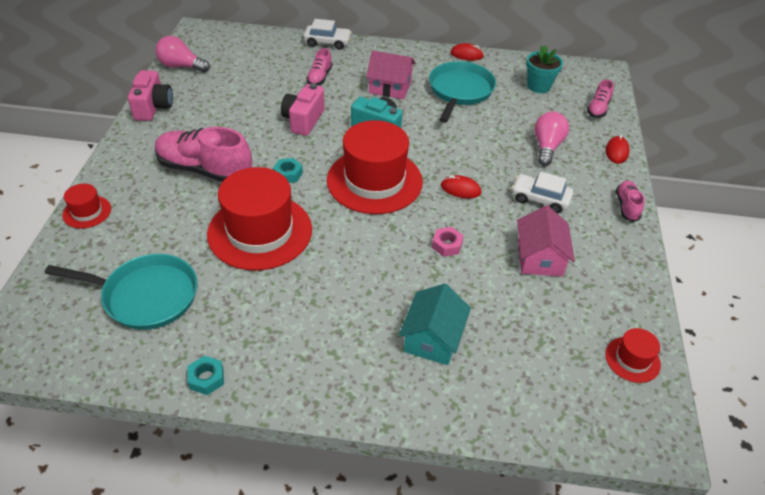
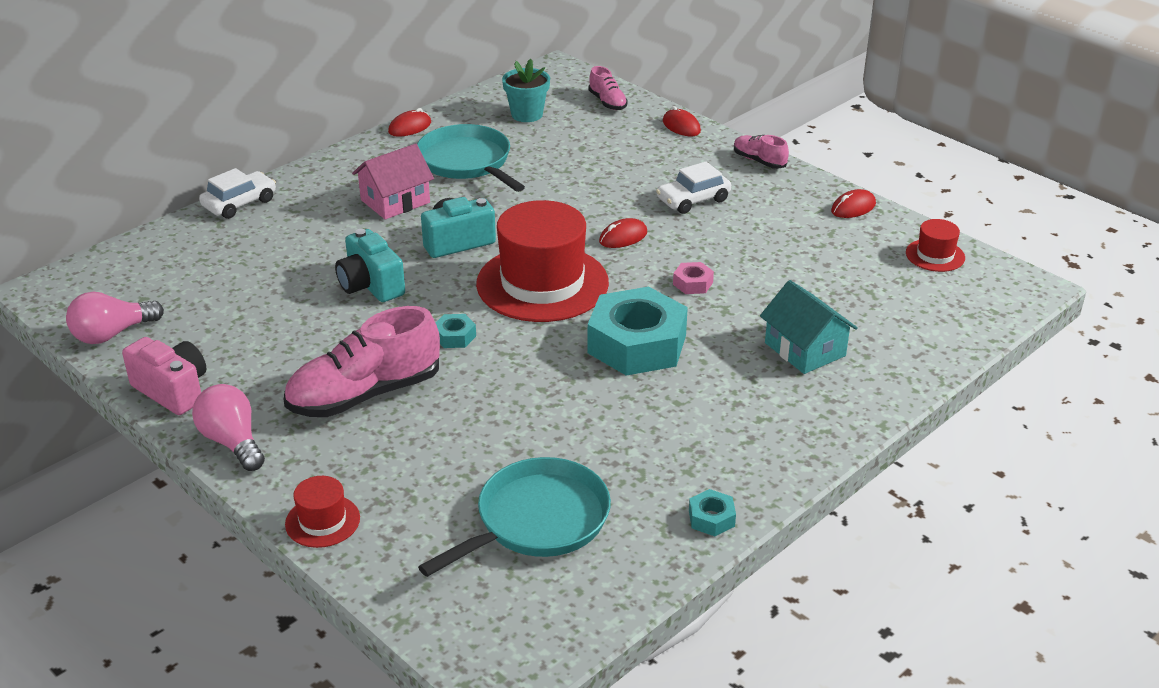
camera: 50 degrees left, 10 degrees down
red hat [207,167,312,270] -> none
pink camera [281,83,325,136] -> turquoise camera [335,229,405,302]
pink shoe [306,48,332,85] -> none
pink house [517,205,575,276] -> none
pink light bulb [534,112,569,166] -> pink light bulb moved to [192,384,265,471]
none -> turquoise nut [588,287,688,376]
none -> red mouse [831,189,876,218]

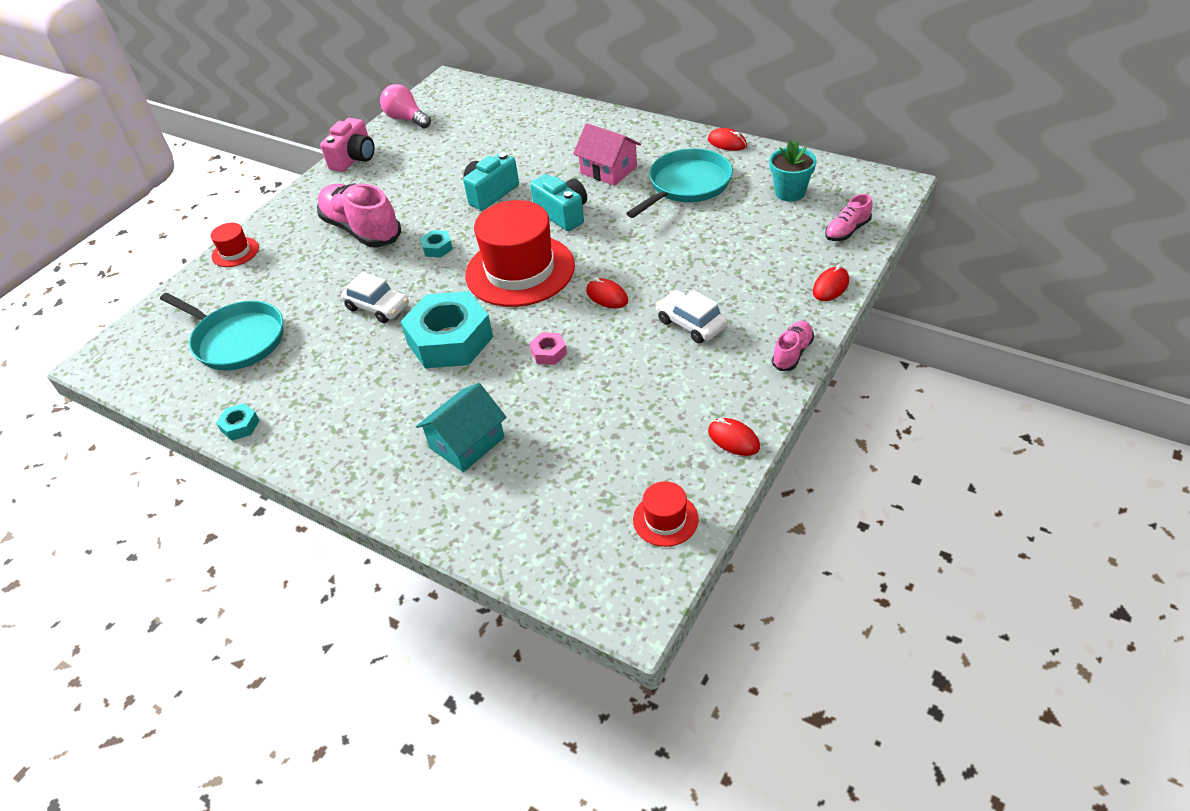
camera: 80 degrees right, 10 degrees up
pink light bulb [192,384,265,471] -> none
white car [199,168,276,219] -> white car moved to [341,272,409,323]

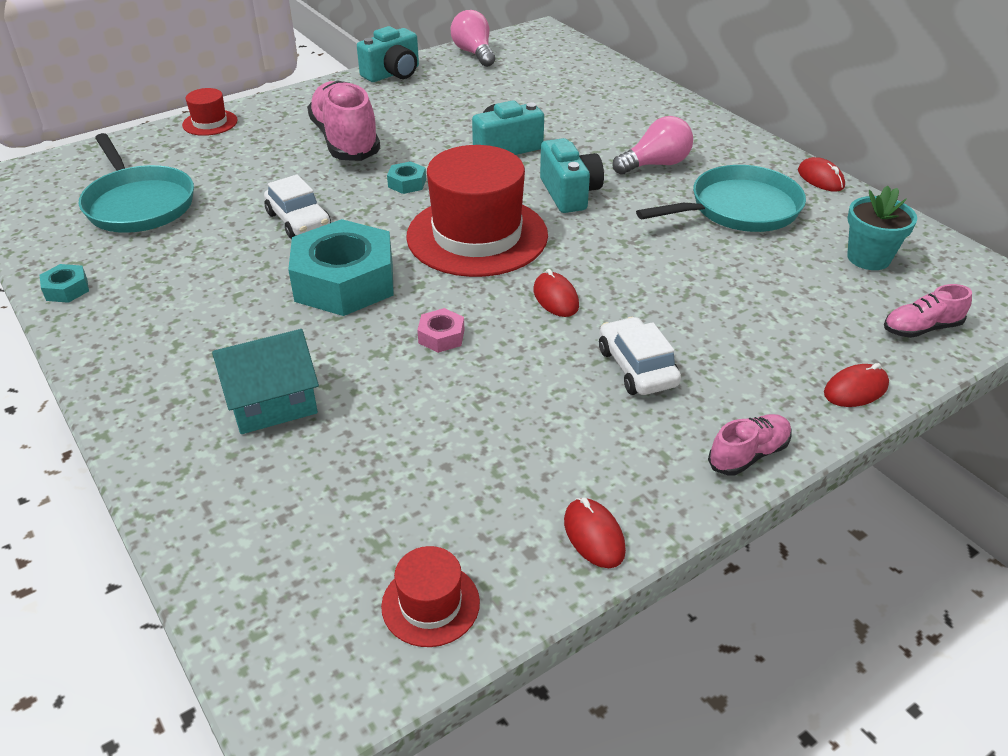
camera: 20 degrees right, 5 degrees down
pink camera [320,118,374,172] -> turquoise camera [357,26,419,82]
pink house [573,123,641,186] -> pink light bulb [612,116,693,175]

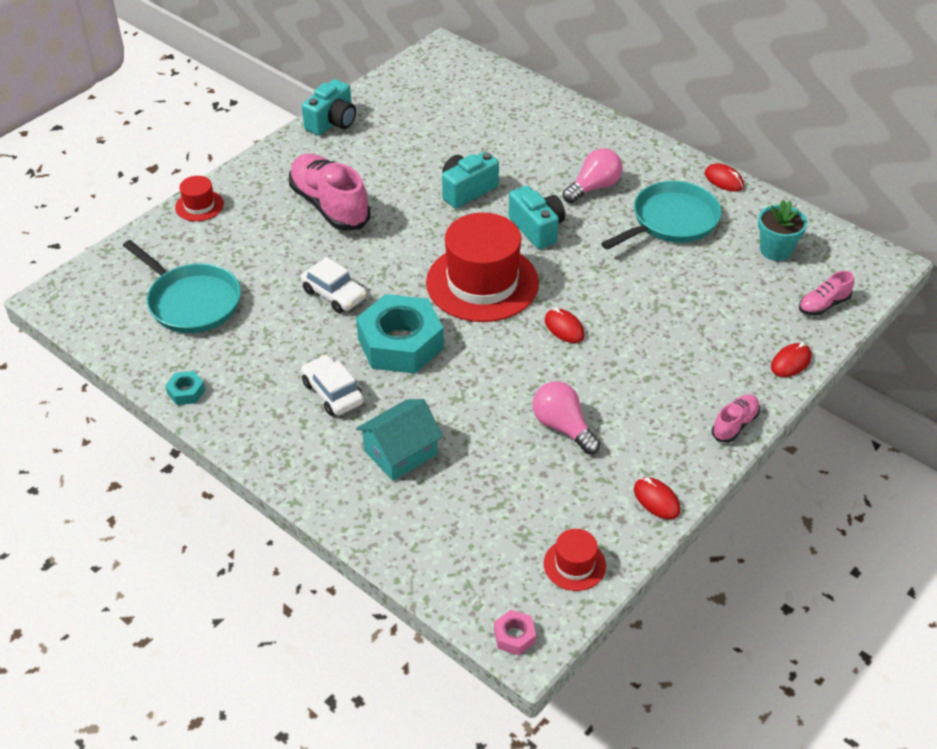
camera: 15 degrees left, 5 degrees up
turquoise nut [387,161,426,194] -> none
pink nut [417,308,464,353] -> pink nut moved to [494,610,536,655]
pink light bulb [450,10,495,67] -> pink light bulb moved to [533,381,600,454]
white car [599,317,681,395] -> white car moved to [301,355,364,416]

